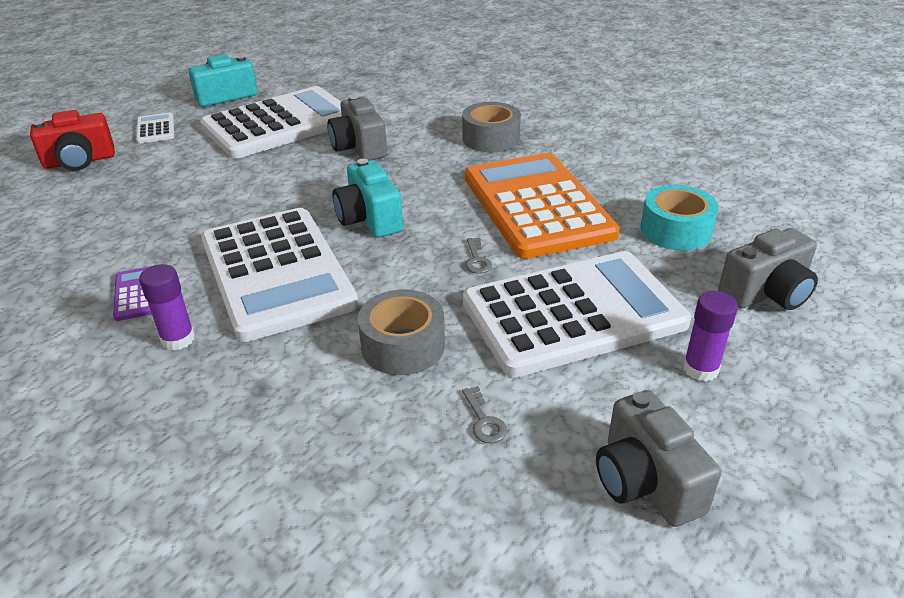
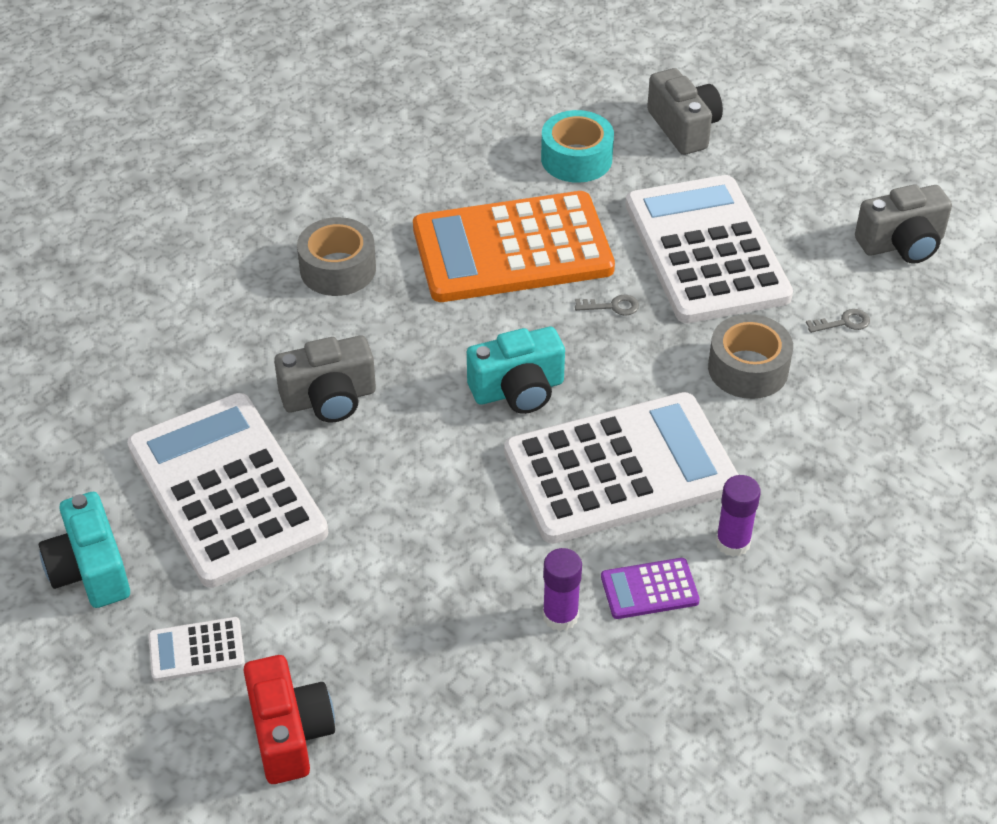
camera: 85 degrees left, 10 degrees up
purple glue stick [683,291,738,382] -> purple glue stick moved to [542,548,582,631]

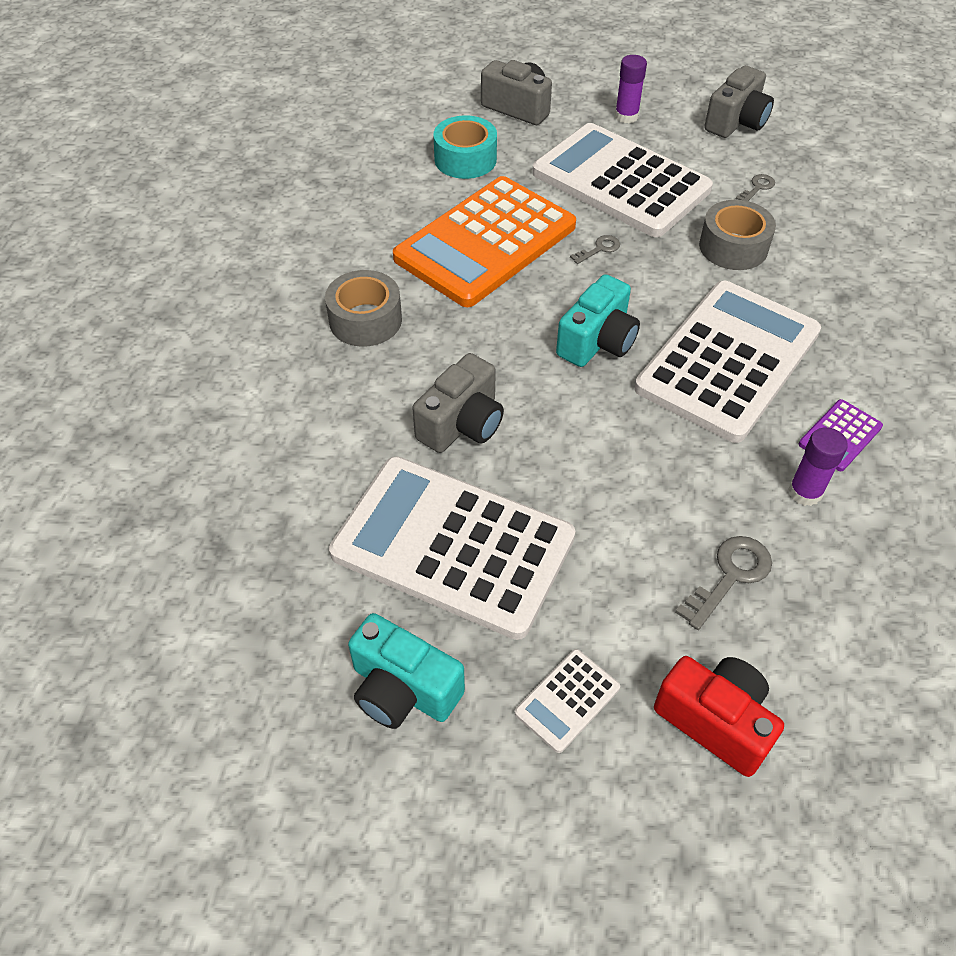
camera: 35 degrees left, 5 degrees up
purple glue stick [716,475,761,557] -> purple glue stick moved to [615,55,647,123]
none -> grey key [675,536,772,630]

